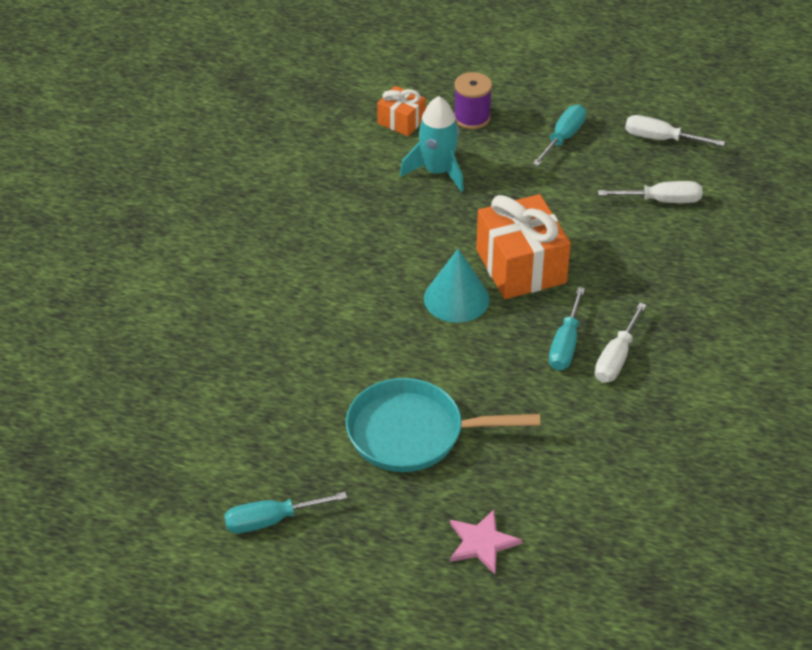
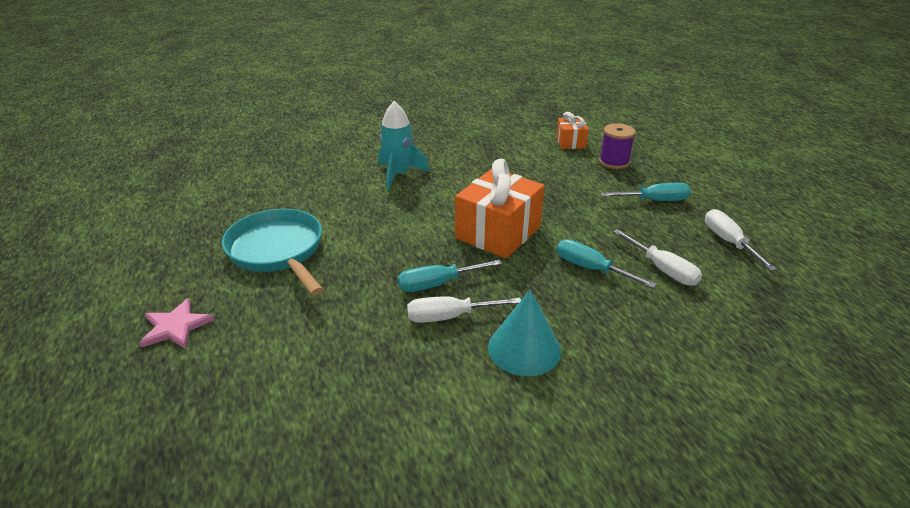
camera: 55 degrees right, 10 degrees down
turquoise screwdriver [224,492,347,533] -> turquoise screwdriver moved to [557,239,657,288]
turquoise rocket [400,96,464,192] -> turquoise rocket moved to [378,101,429,190]
turquoise cone [424,248,490,323] -> turquoise cone moved to [488,289,561,376]

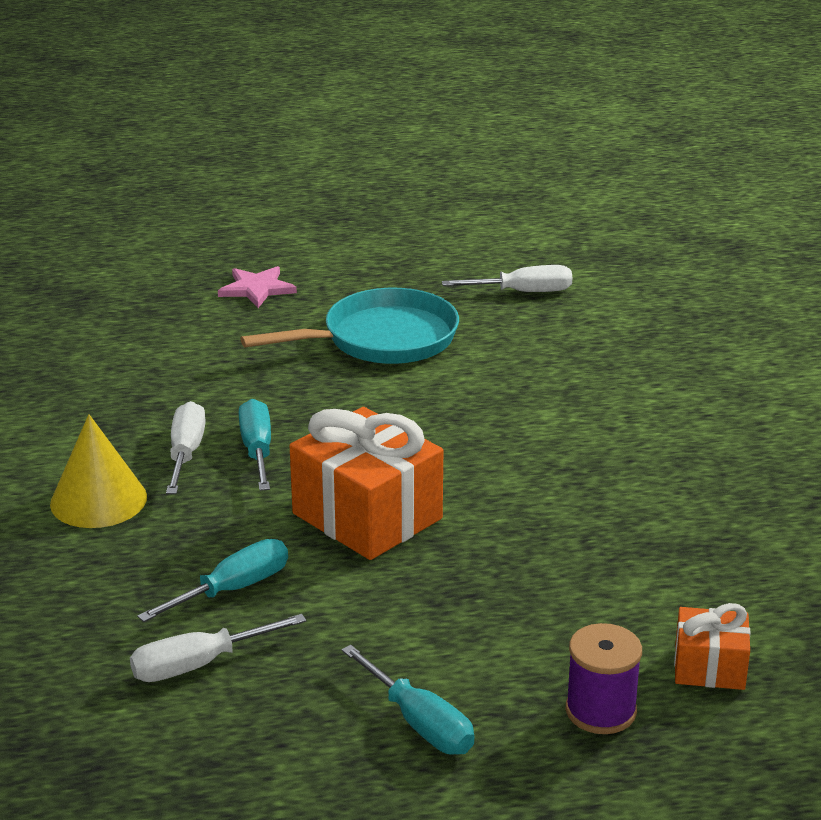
camera: 100 degrees right, 5 degrees down
turquoise rocket [378,101,429,190] -> none
turquoise cone [488,289,561,376] -> yellow cone [50,414,147,528]
turquoise screwdriver [601,183,691,201] -> turquoise screwdriver turned 45 degrees counterclockwise [341,645,474,755]
white screwdriver [705,209,777,271] -> white screwdriver moved to [442,265,572,292]

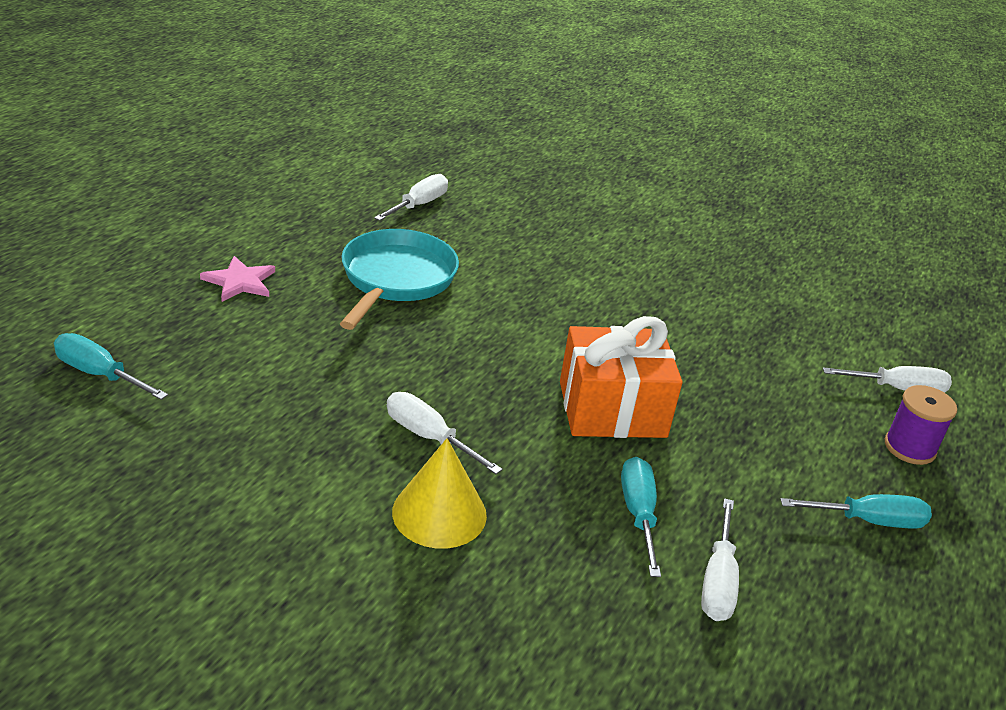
camera: 55 degrees left, 5 degrees up
turquoise screwdriver [239,399,271,491] -> turquoise screwdriver moved to [54,333,168,400]
orange gift [674,603,751,690] -> white screwdriver [823,366,952,393]

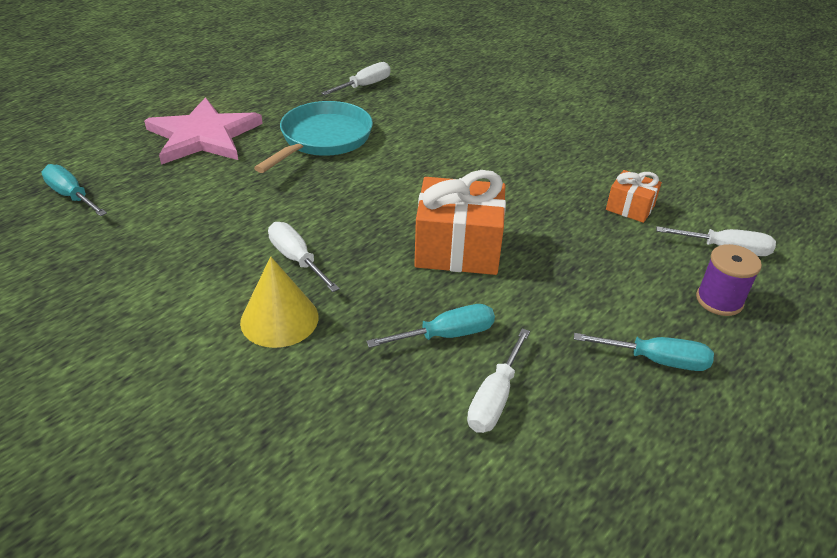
camera: 15 degrees right, 5 degrees up
pink star [200,256,275,302] -> pink star [144,97,263,165], size x2.03
turquoise screwdriver [621,457,661,577] -> turquoise screwdriver turned 60 degrees clockwise [366,304,495,348]
none -> orange gift [606,170,662,223]

